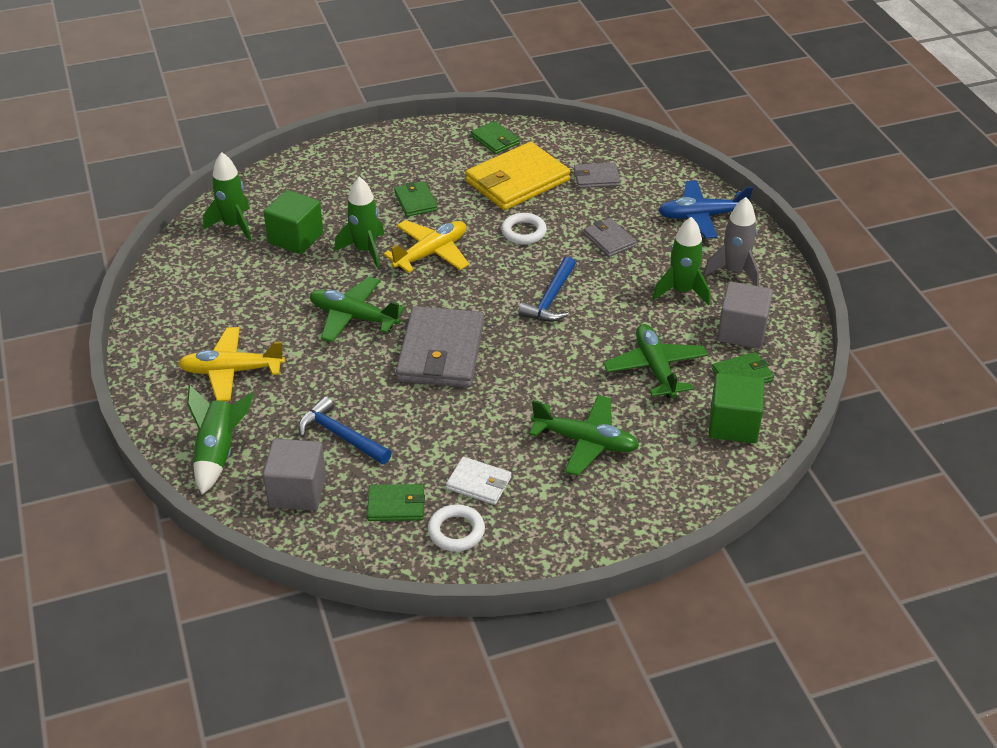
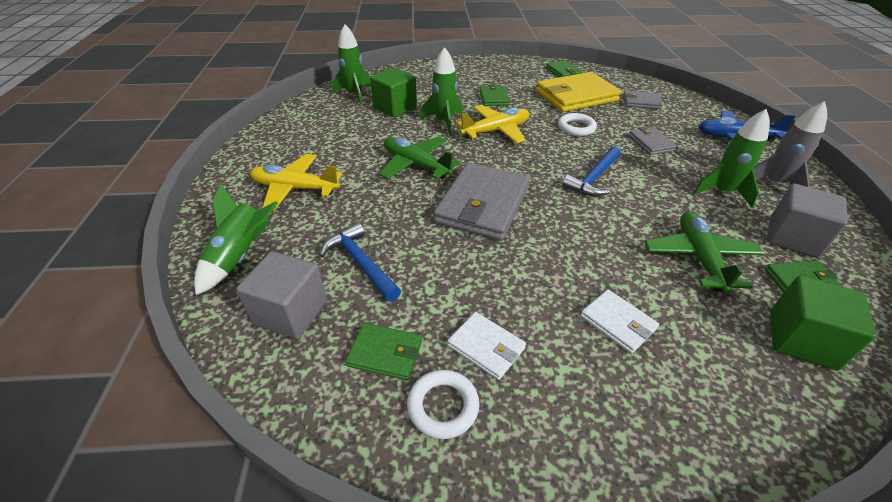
camera: 15 degrees right, 0 degrees up
green plane [529,395,639,476] -> white wallet [580,289,659,354]

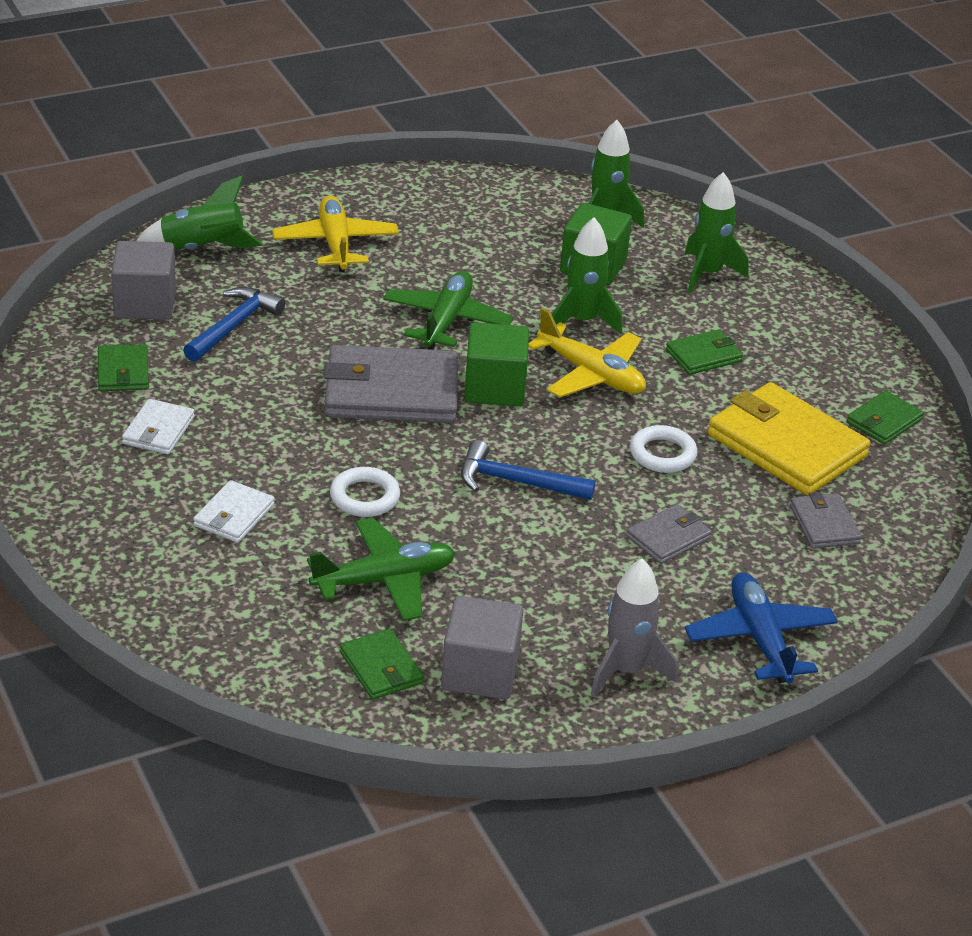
camera: 65 degrees right, 5 degrees down
white ring [407,370,479,439] -> white ring moved to [330,467,400,517]
green rocket [693,109,770,208] -> green rocket moved to [685,172,748,293]
green cube [770,275,876,370] -> green cube moved to [464,322,529,406]

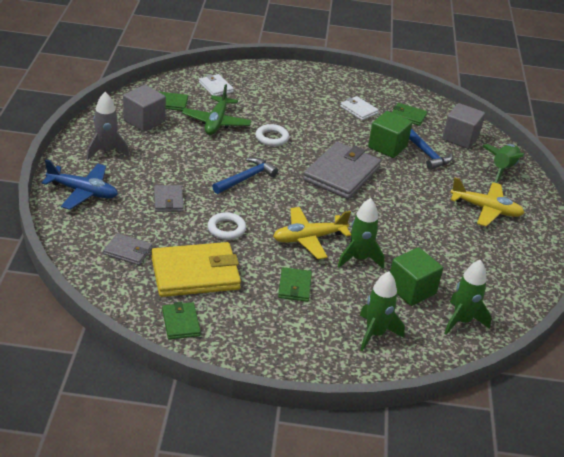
camera: 120 degrees right, 0 degrees up
white wallet [193,480,274,543] -> white wallet moved to [199,74,234,96]
green plane [384,271,513,350] -> none
green cube [464,322,529,406] -> green cube moved to [368,111,412,158]

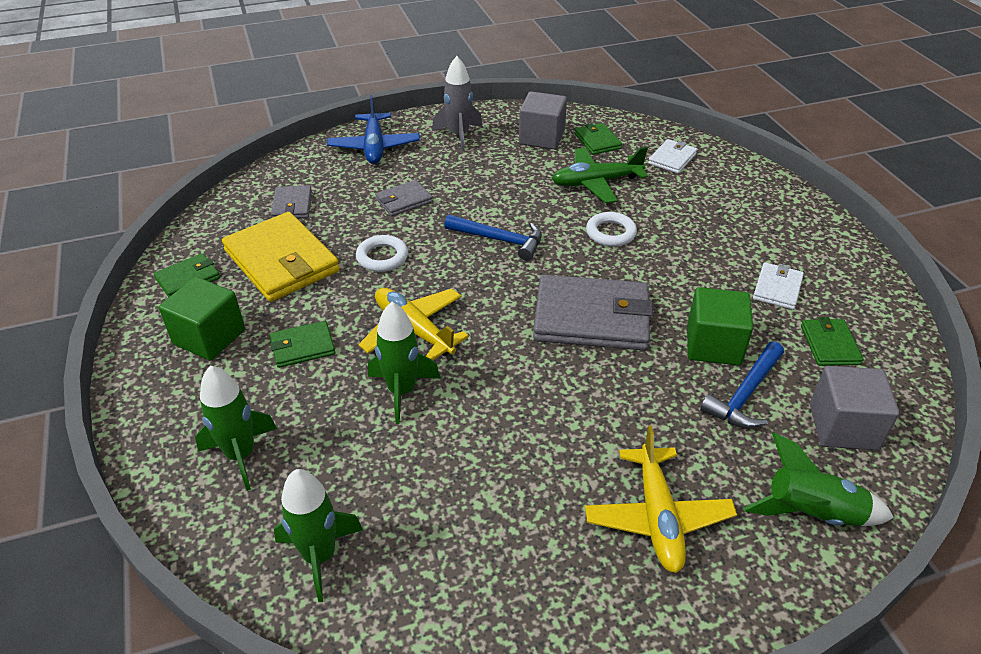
camera: 70 degrees right, 5 degrees up
green cube [390,247,443,306] -> green cube moved to [159,277,245,361]

